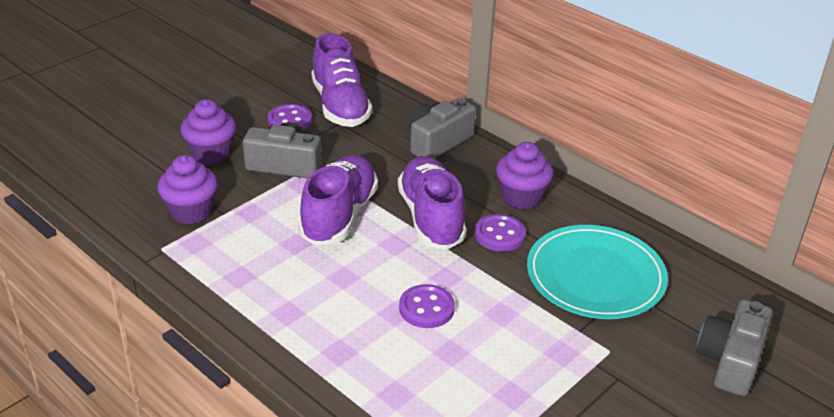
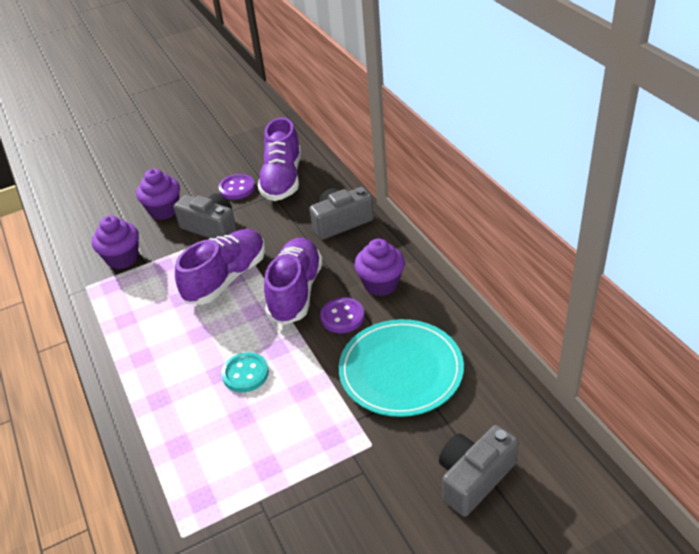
camera: 25 degrees right, 5 degrees up
purple button [399,284,455,328] -> turquoise button [221,352,269,392]

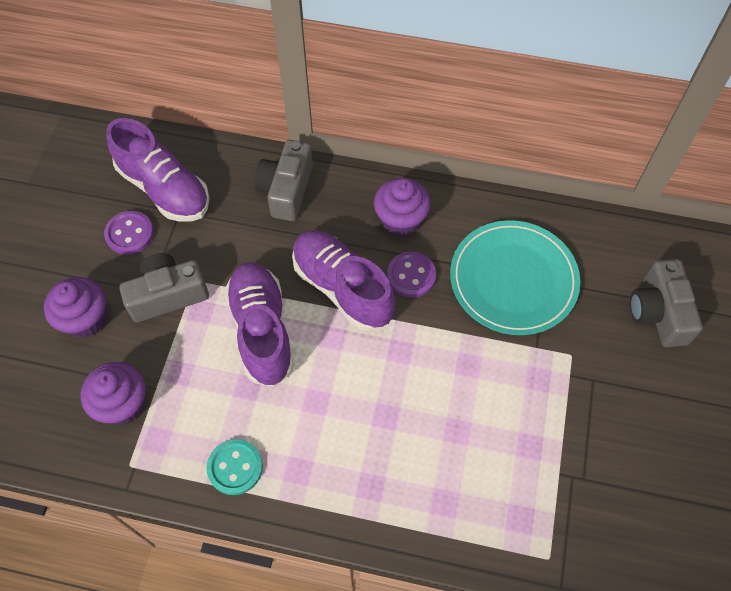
camera: 55 degrees left, 20 degrees up
turquoise button [221,352,269,392] -> turquoise button moved to [207,439,263,495]

